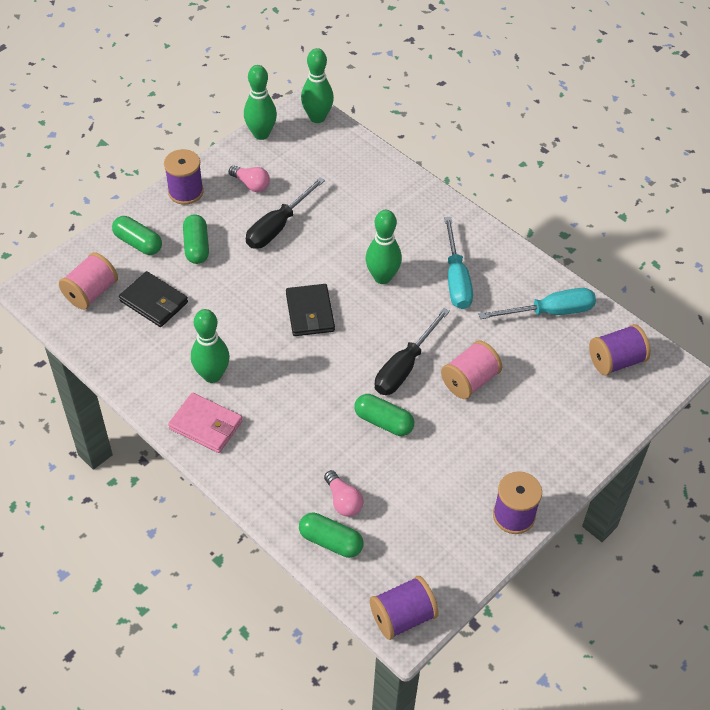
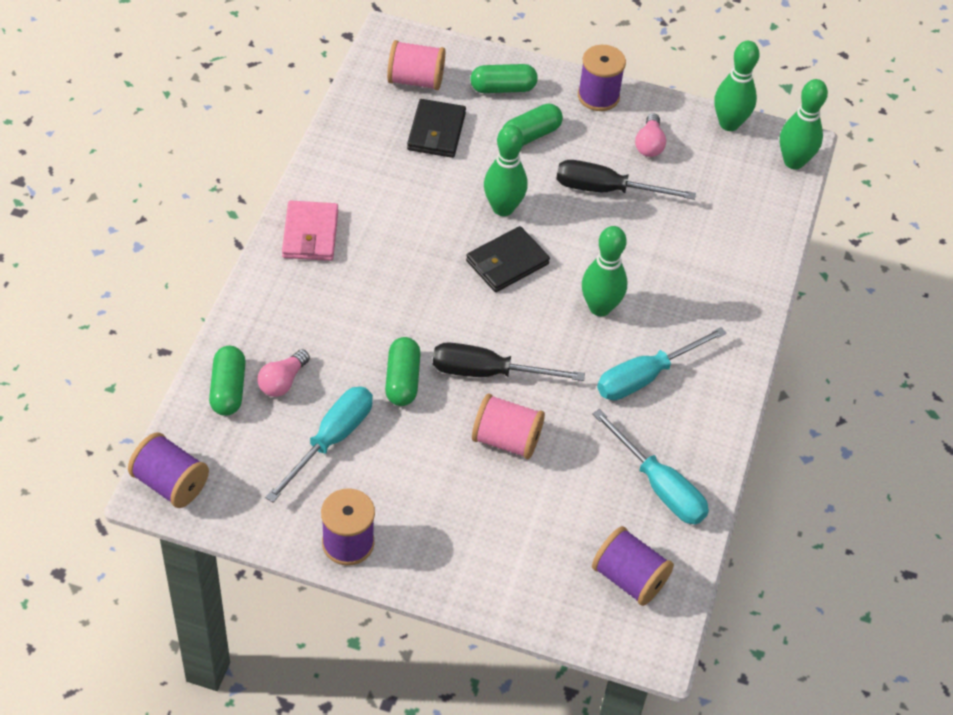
camera: 60 degrees right, 0 degrees up
green capsule [112,216,162,255] -> green capsule turned 75 degrees clockwise [470,64,538,93]
green bowling pin [191,309,230,383] -> green bowling pin moved to [484,125,527,216]
none -> turquoise screwdriver [265,386,373,502]

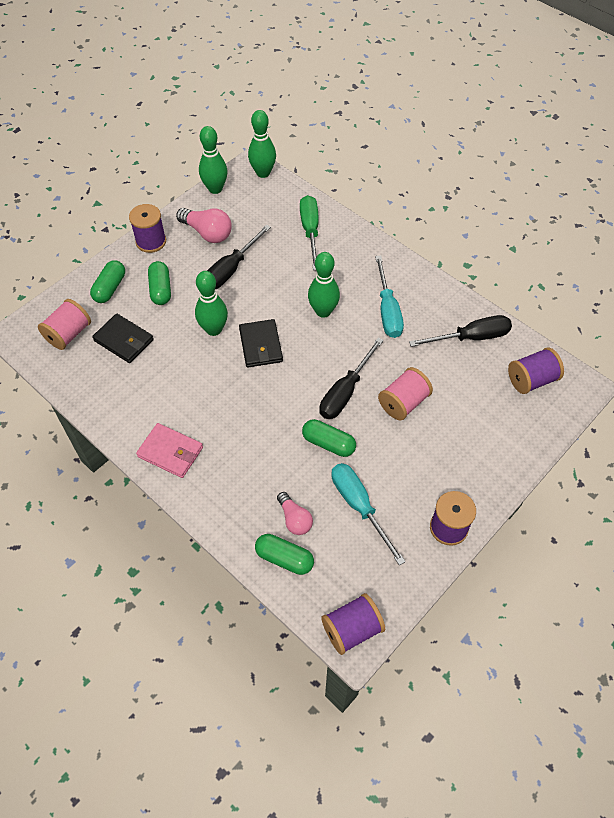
camera: 60 degrees left, 5 degrees up
turquoise screwdriver [592,409,709,524] -> black screwdriver [409,315,512,347]
pink light bulb [635,113,666,157] -> pink light bulb [176,208,232,243], size x1.55
none -> green screwdriver [300,195,319,270]

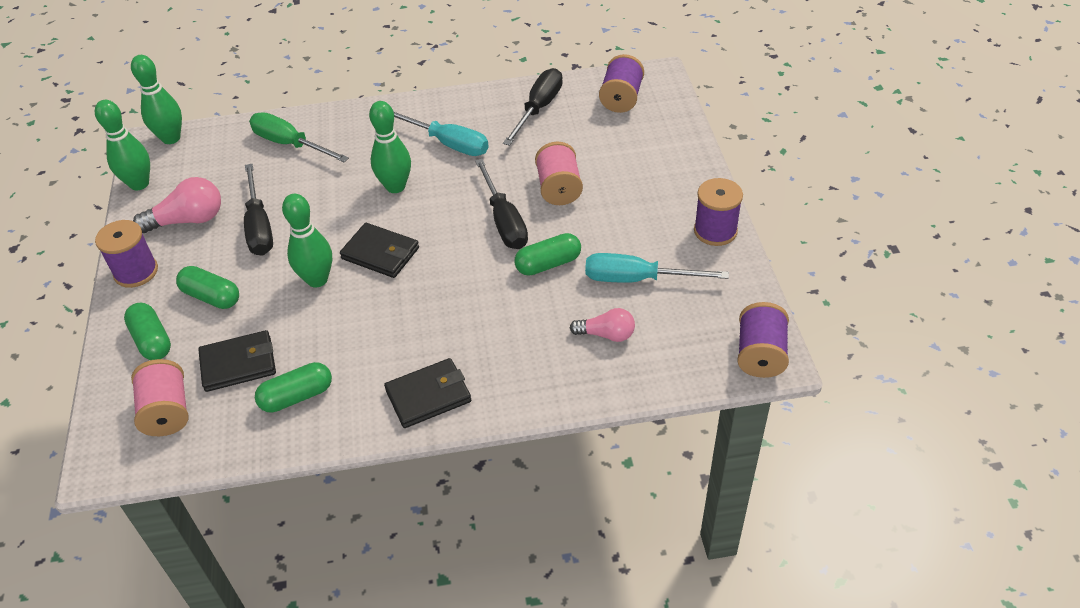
camera: 50 degrees left, 10 degrees down
pink wallet [136,423,203,478] -> black wallet [384,358,471,428]
green capsule [255,534,314,575] -> green capsule moved to [255,362,332,413]

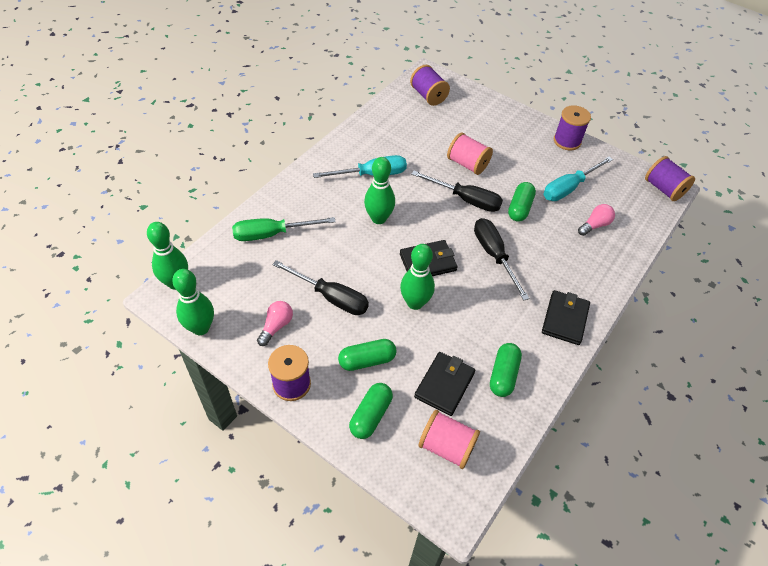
camera: 50 degrees left, 5 degrees up
green capsule [124,303,171,360] -> green capsule turned 75 degrees counterclockwise [349,383,393,439]
pink light bulb [133,177,221,233] -> pink light bulb [257,301,293,346], size x0.65
black screwdriver [503,68,563,146] -> black screwdriver moved to [474,218,530,301]

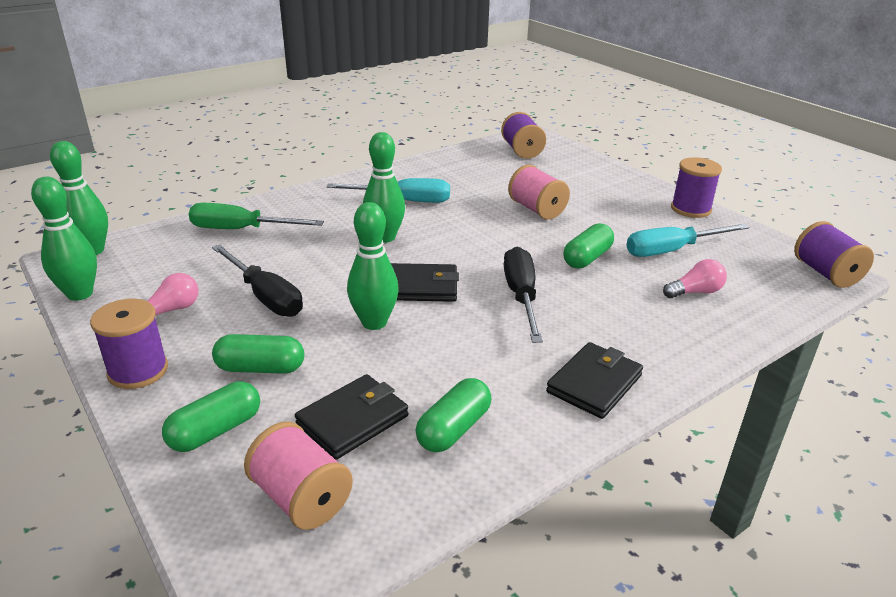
camera: 20 degrees right, 20 degrees down
black screwdriver [411,171,503,212] -> none

